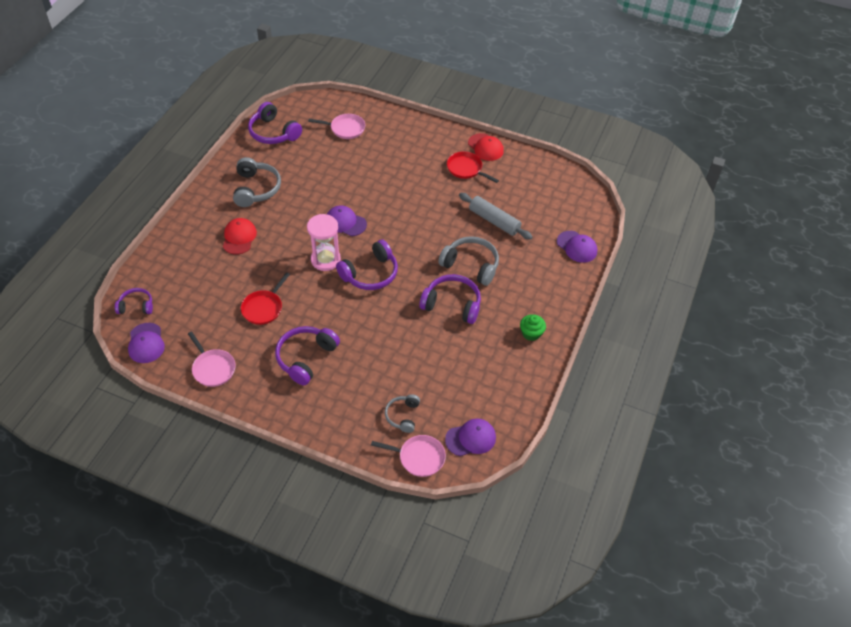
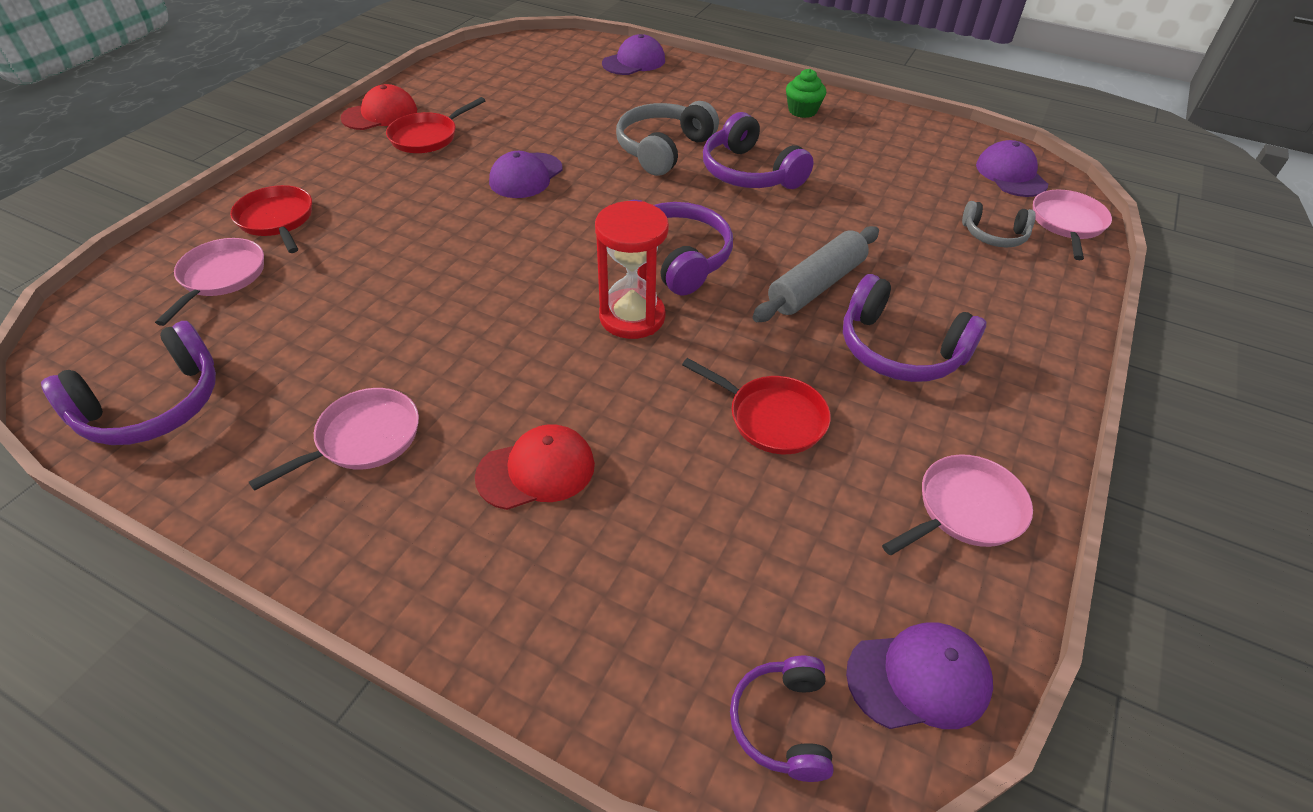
camera: 85 degrees left, 5 degrees down
red cap [223,218,257,255] -> red cap turned 150 degrees clockwise [475,424,595,510]
grey headphones [233,157,281,207] -> pink pan [249,388,419,491]
pink hourglass [307,214,341,271] -> red hourglass [595,201,669,339]
purple cap [327,205,367,236] -> purple cap moved to [489,151,562,198]
purple headphones [419,274,481,324] -> purple headphones turned 60 degrees counterclockwise [703,112,814,189]
grey rolling pin [459,193,533,240] -> grey rolling pin moved to [752,226,879,322]
none -> red pan [230,185,312,253]

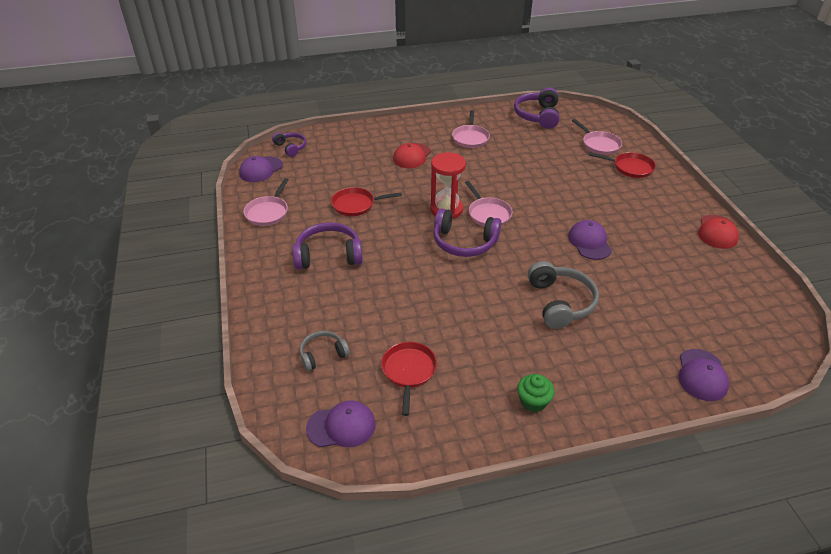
camera: 140 degrees right, 5 degrees down
red pan [386,97,485,153] -> red pan moved to [381,342,437,416]
purple headphones [703,112,814,189] -> none
grey rolling pin [752,226,879,322] -> none
purple cap [976,140,1048,197] -> purple cap turned 45 degrees counterclockwise [306,401,376,447]
pink pan [1033,190,1112,260] -> pink pan moved to [465,181,513,227]

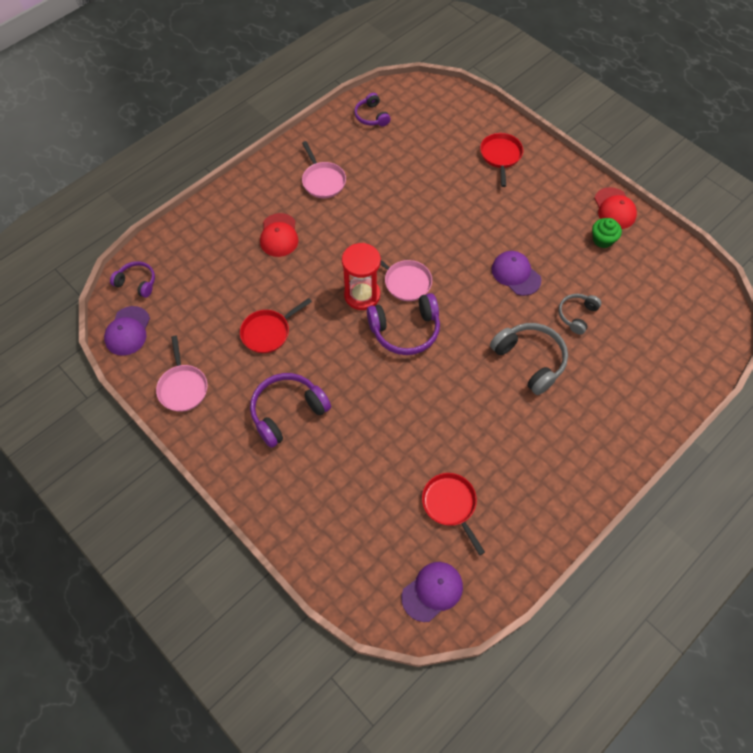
camera: 30 degrees left, 20 degrees up
grey headphones [300,331,350,371] -> grey headphones moved to [558,294,601,335]
purple headphones [514,87,559,129] -> purple headphones [354,93,390,126], size x0.60
green cupcake [517,374,555,412] -> green cupcake moved to [592,218,622,248]
pink pan [572,119,622,155] -> none
red pan [589,152,656,178] -> red pan turned 75 degrees counterclockwise [480,133,523,187]
purple cap [679,349,729,401] -> none

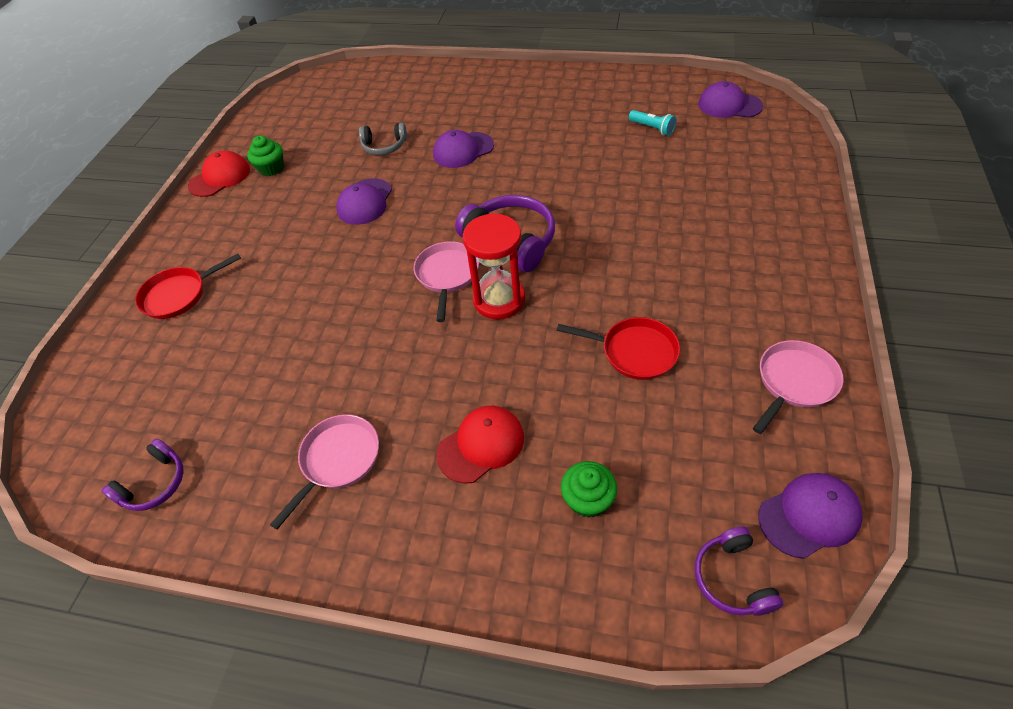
camera: 120 degrees left, 10 degrees down
purple headphones [250,373,331,448] -> none
red pan [422,473,485,555] -> turquoise flashlight [629,110,676,136]
grey headphones [490,323,568,395] -> purple cap [433,130,494,168]
none -> green cupcake [561,461,617,518]

